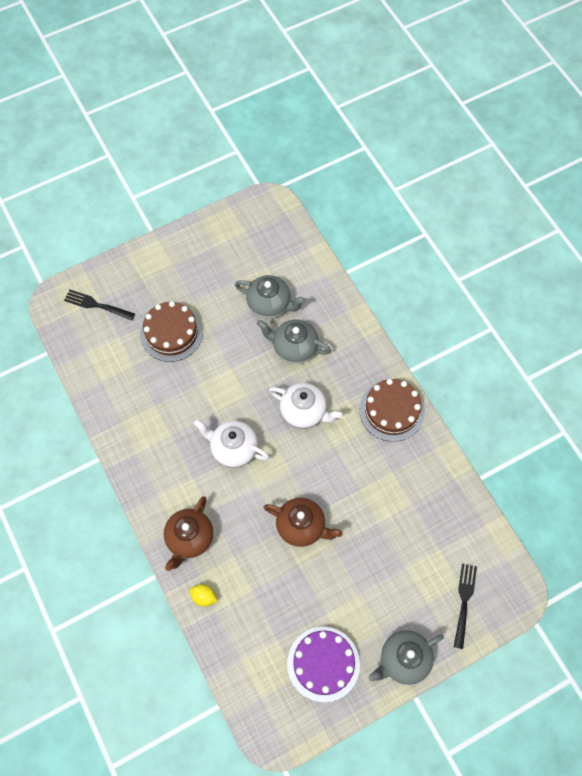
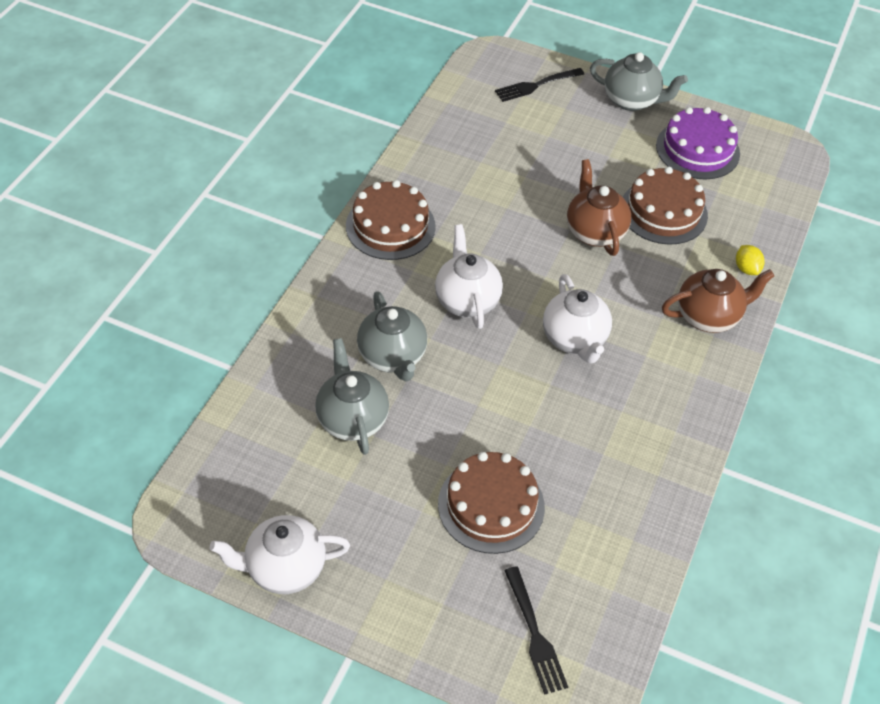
camera: 130 degrees left, 15 degrees down
none -> white teapot [210,515,350,594]
none -> brown cake [623,167,708,245]

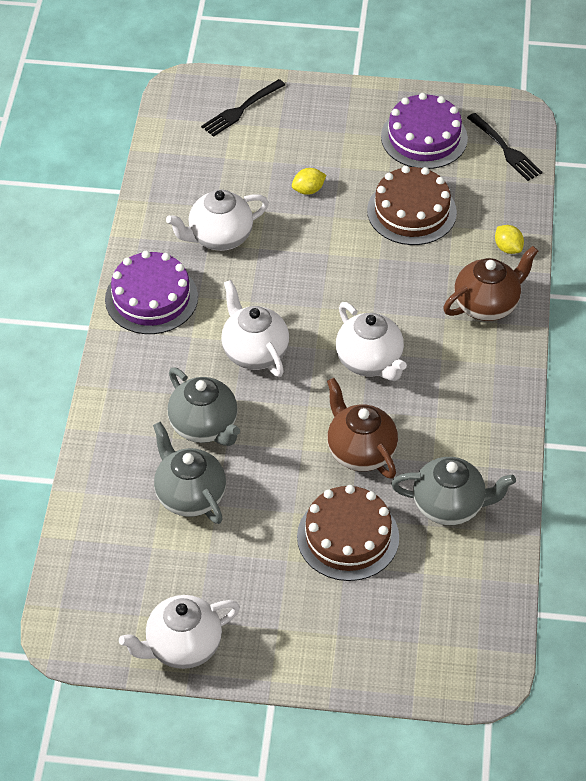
camera: 15 degrees left, 0 degrees up
brown cake [346,180,436,260] -> purple cake [105,251,198,334]
black fork [504,566,568,695] -> black fork moved to [467,113,543,181]
brown teapot [567,159,631,256] -> brown teapot moved to [327,378,398,479]
grey teapot [590,52,688,111] -> grey teapot moved to [391,457,516,525]
none -> white teapot [166,189,269,251]
none -> yellow lemon [292,168,326,195]

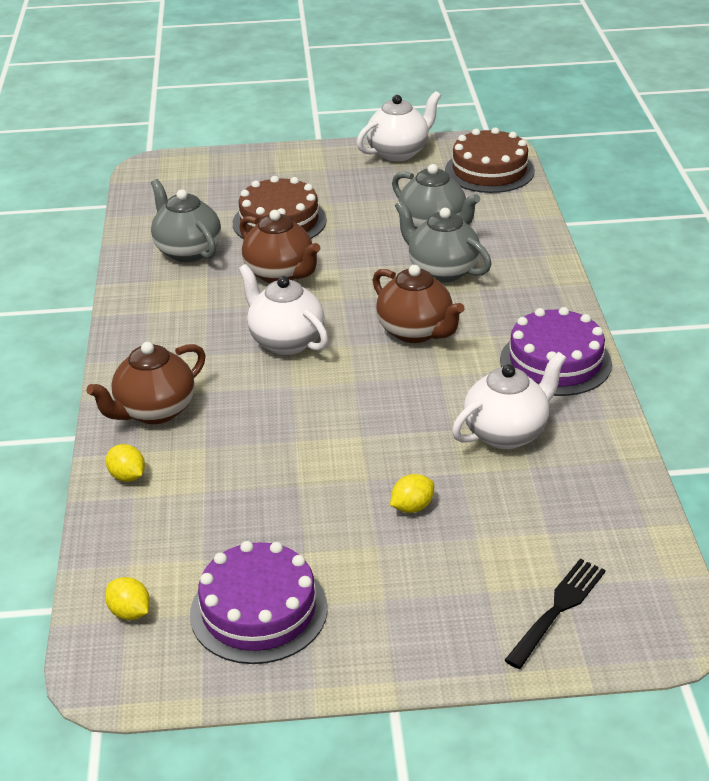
camera: 170 degrees right, 15 degrees down
white teapot [221,280,289,377] -> brown teapot [373,265,464,343]
brown cake [367,166,457,245] -> brown cake moved to [445,127,535,193]
grey teapot [391,457,516,525] -> grey teapot turned 60 degrees clockwise [151,179,221,262]
black fork [467,113,543,181] -> yellow lemon [105,577,150,620]

